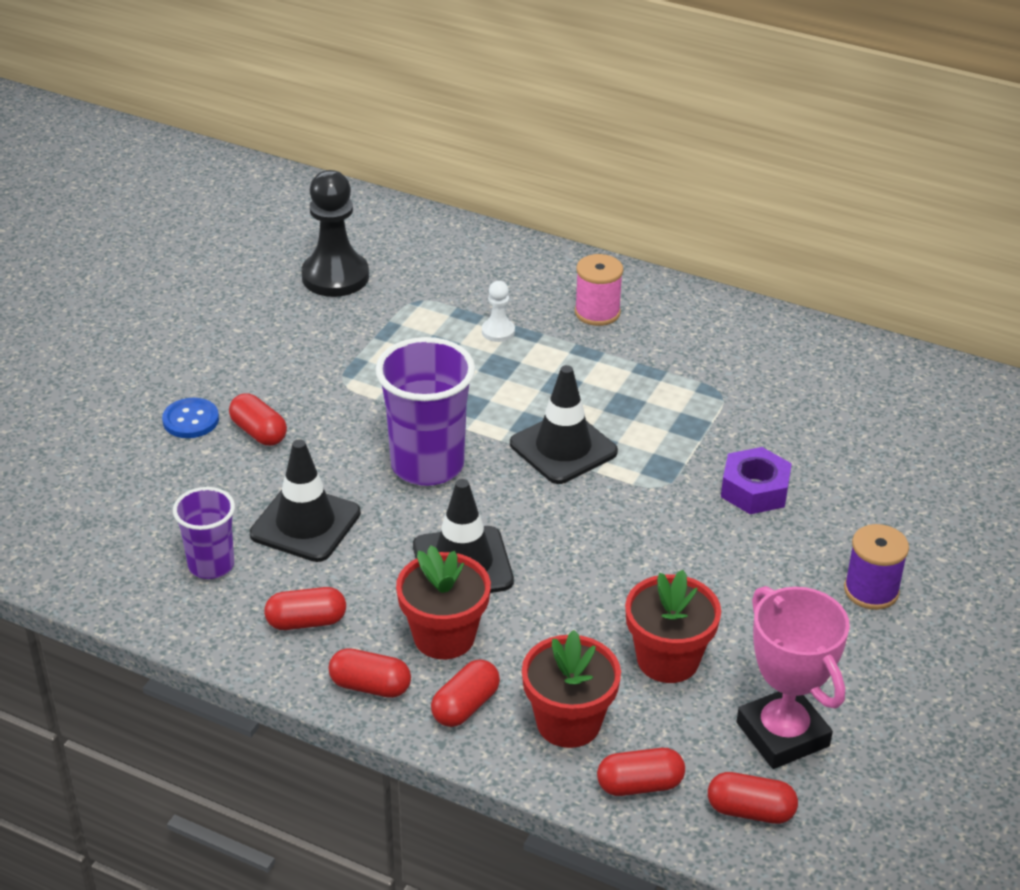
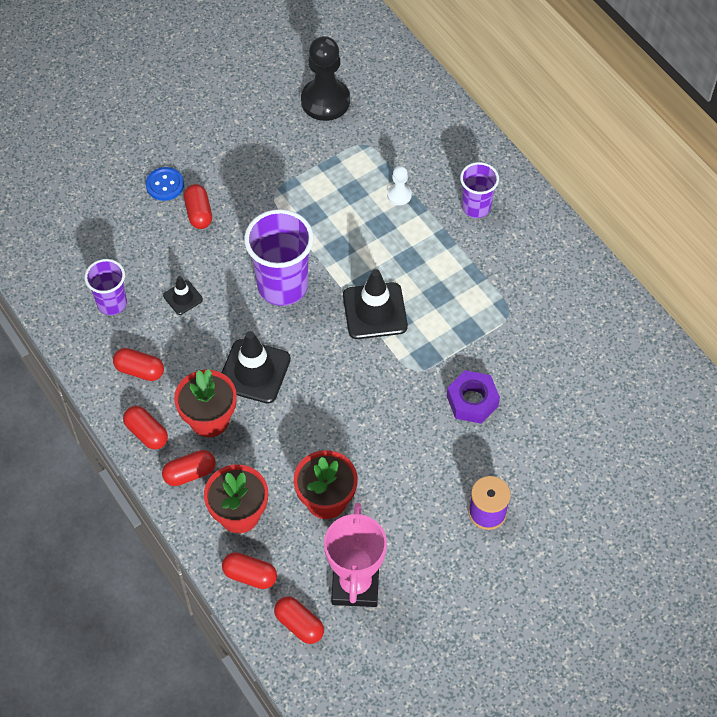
camera: 30 degrees right, 20 degrees up
black traffic cone [250,439,361,562] -> black traffic cone [163,276,203,315], size x0.52
pink spool [575,254,623,326] -> purple cup [460,162,499,218]

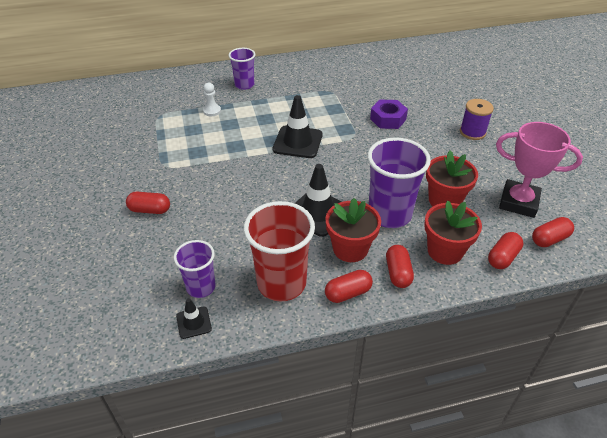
camera: 70 degrees left, 15 degrees down
red capsule [113,348,164,381] -> red cup [244,201,315,301]
blue button [146,167,184,201] -> none
black traffic cone [163,276,203,315] -> black traffic cone moved to [176,298,212,339]
purple cup [244,209,314,306] -> purple cup moved to [367,137,431,228]
black pawn [301,36,350,121] -> none

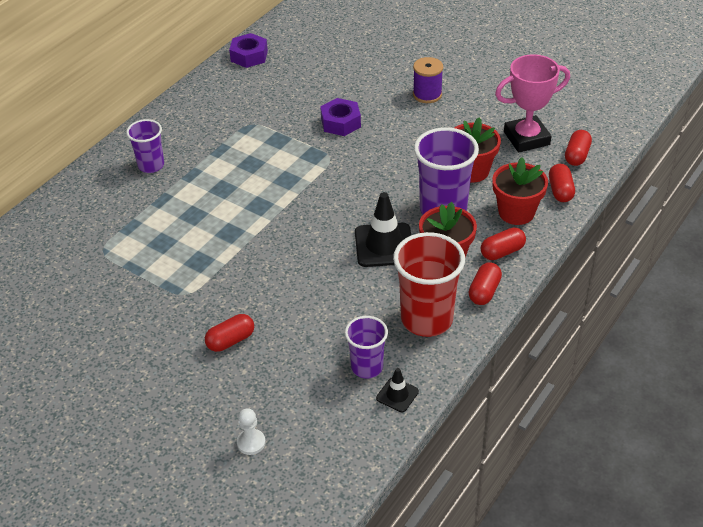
camera: 40 degrees left, 0 degrees up
white pawn [203,83,221,116] -> white pawn moved to [237,408,266,455]
black traffic cone [273,95,323,158] -> none
red capsule [386,245,414,288] -> red capsule turned 75 degrees counterclockwise [481,227,526,260]
none -> purple nut [229,33,268,68]

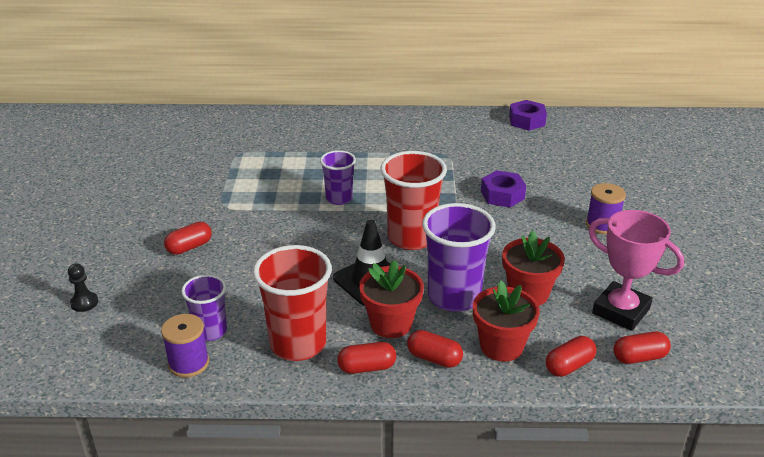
camera: 55 degrees right, 10 degrees down
purple cup [126,119,164,173] -> purple cup moved to [320,150,356,205]
red capsule [205,314,254,352] -> red capsule turned 60 degrees counterclockwise [164,222,212,255]
white pawn [237,408,266,455] -> black pawn [68,264,98,312]
black traffic cone [376,368,419,412] -> purple spool [161,314,209,378]
none -> red cup [381,151,447,250]

